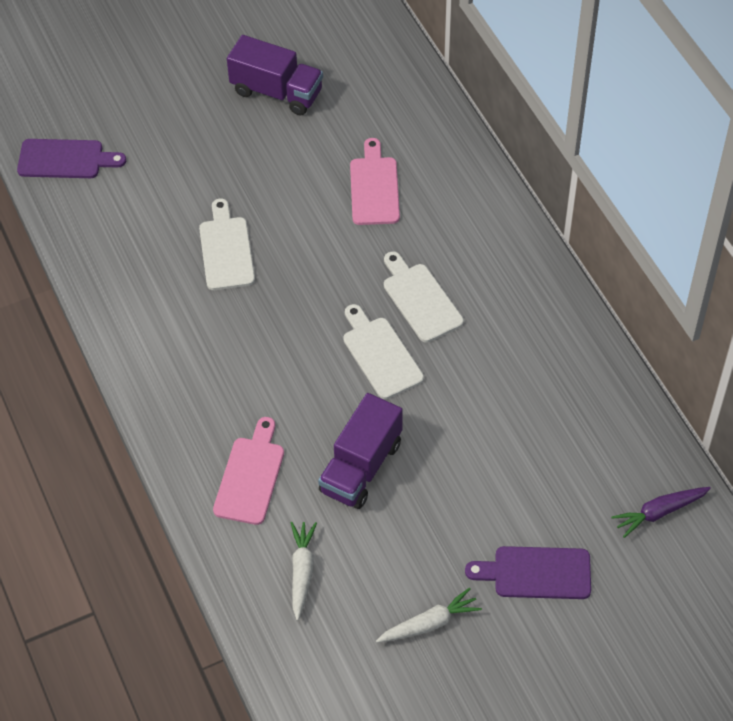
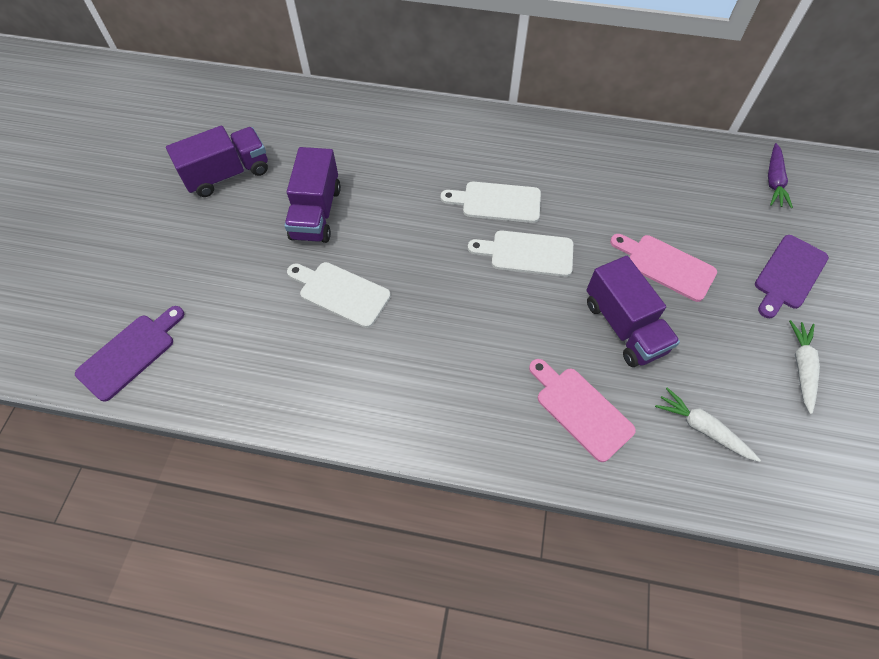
camera: 55 degrees left, 5 degrees up
pink cutting board [350,138,400,225] -> pink cutting board moved to [610,234,717,302]
none -> purple truck [284,147,341,243]

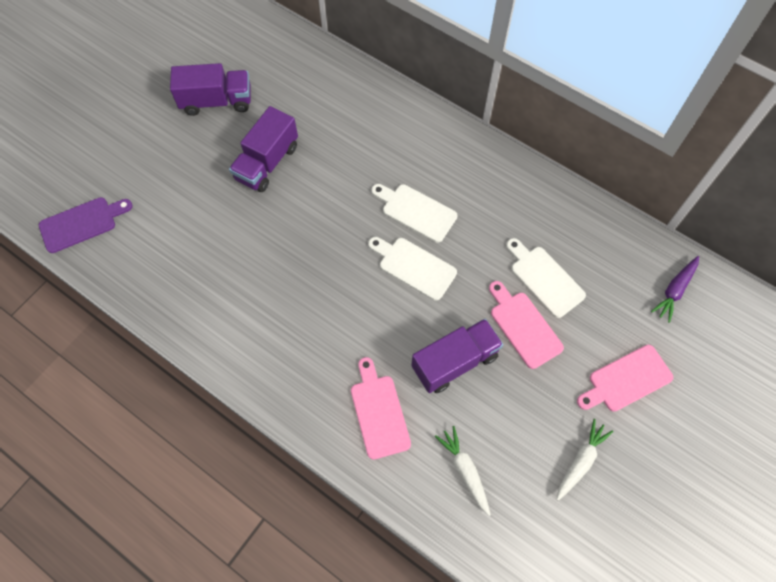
camera: 25 degrees right, 5 degrees up
white cutting board [287,262,391,328] -> white cutting board moved to [506,238,586,318]
purple truck [586,256,680,367] -> purple truck turned 120 degrees counterclockwise [411,319,503,393]
purple cutting board [755,235,829,318] -> pink cutting board [577,345,673,412]

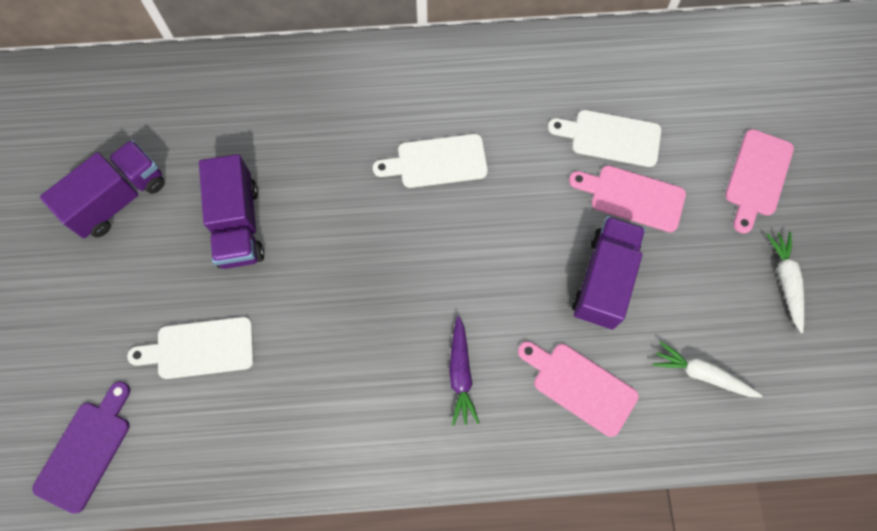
camera: 40 degrees left, 5 degrees up
white cutting board [368,237,457,301] -> white cutting board moved to [127,317,254,379]
purple carrot [651,256,699,323] -> purple carrot moved to [449,316,479,426]

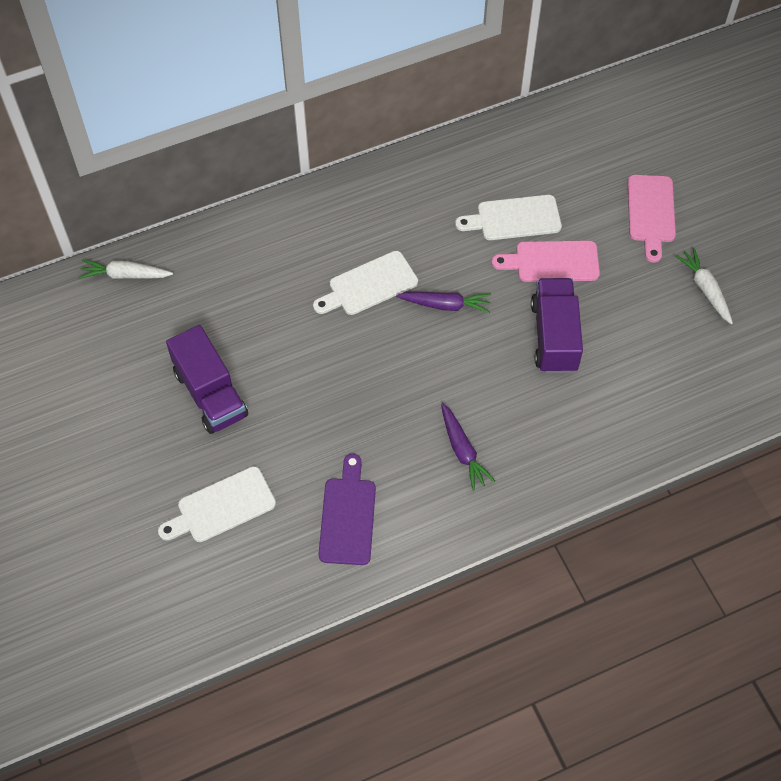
camera: 20 degrees left, 10 degrees down
purple cutting board [32,381,130,514] -> purple cutting board moved to [319,454,376,565]
purple truck [40,140,165,238] -> none
pink cutting board [518,341,639,437] -> none
white carrot [653,341,763,397] -> white carrot moved to [79,259,173,279]
none -> purple carrot [396,292,491,313]

